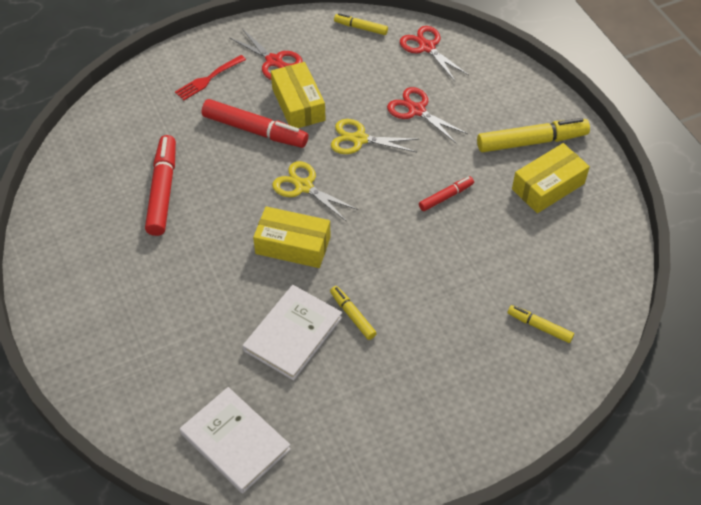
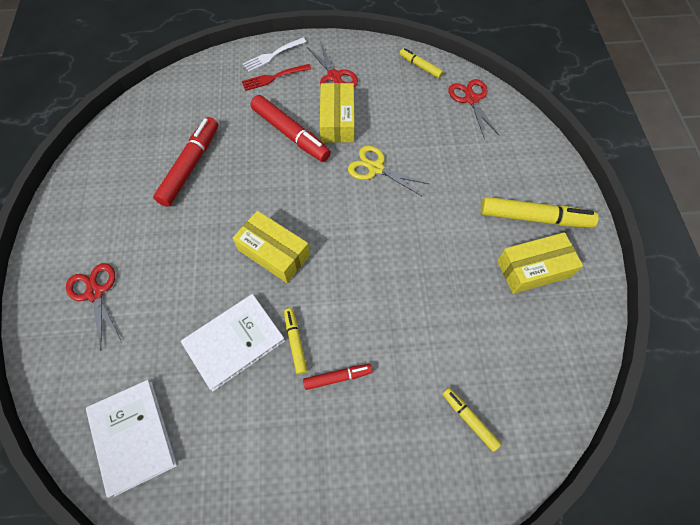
camera: 20 degrees right, 10 degrees up
yellow scissors [272,161,358,222] -> none
red scissors [387,87,468,144] -> red scissors moved to [66,263,122,351]
red marker [419,176,474,211] -> red marker moved to [303,364,373,390]
none -> white fork [243,38,306,72]

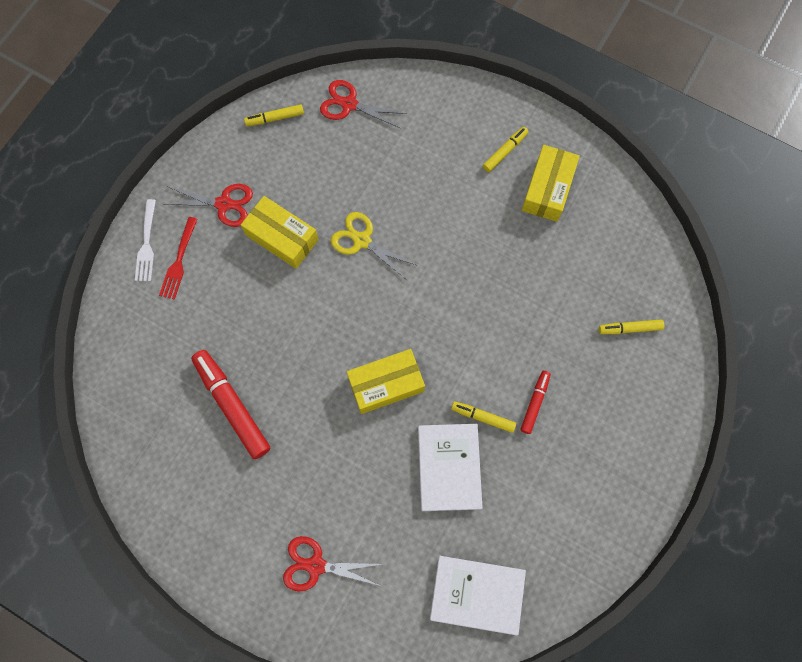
camera: 55 degrees left, 10 degrees up
red marker [251,95,331,162] -> none
yellow scissors [348,145,429,196] -> yellow scissors turned 60 degrees clockwise [331,212,418,280]
yellow marker [481,197,599,228] -> yellow marker [483,127,529,172], size x0.54

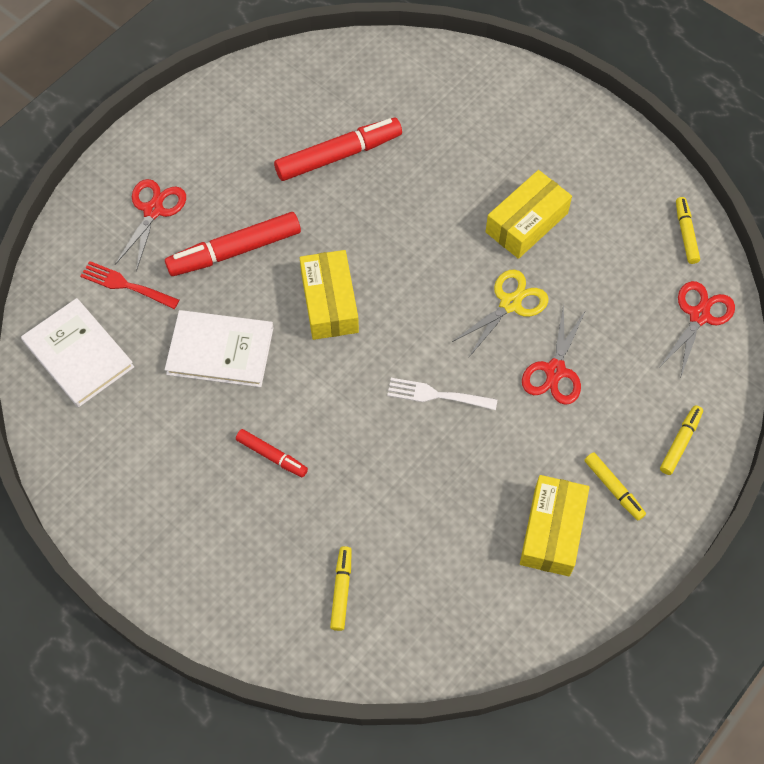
camera: 100 degrees right, 10 degrees down
white fork [135,199,156,281] -> white fork moved to [387,378,498,410]
red fork [159,217,198,300] -> red fork moved to [80,261,179,309]
red scissors [166,184,253,227] -> red scissors moved to [522,304,586,405]
white book [430,556,526,636] -> white book turned 60 degrees counterclockwise [21,298,134,407]
yellow marker [451,401,516,433] -> yellow marker moved to [660,405,703,475]
yellow box [522,145,580,222] -> yellow box turned 75 degrees clockwise [520,475,590,576]
none -> red marker [165,212,301,276]

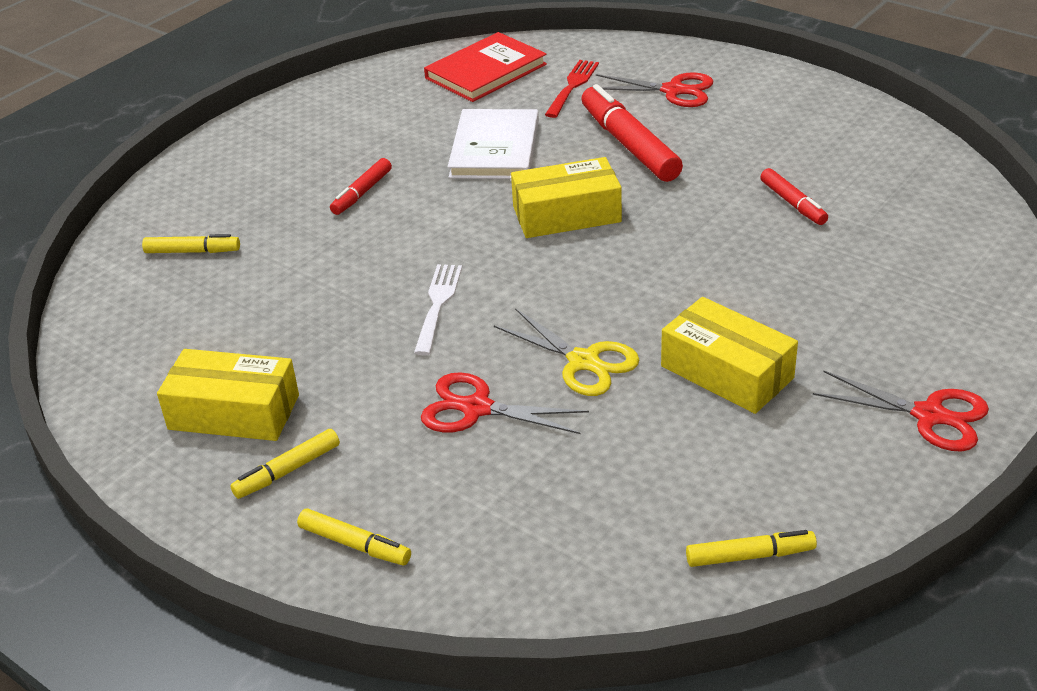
camera: 90 degrees right, 25 degrees down
white book [21,298,134,407] -> red book [424,32,547,102]
red marker [274,118,402,181] -> red marker [760,168,828,225], size x0.54
red scissors [660,281,735,379] -> red scissors moved to [813,371,989,452]

